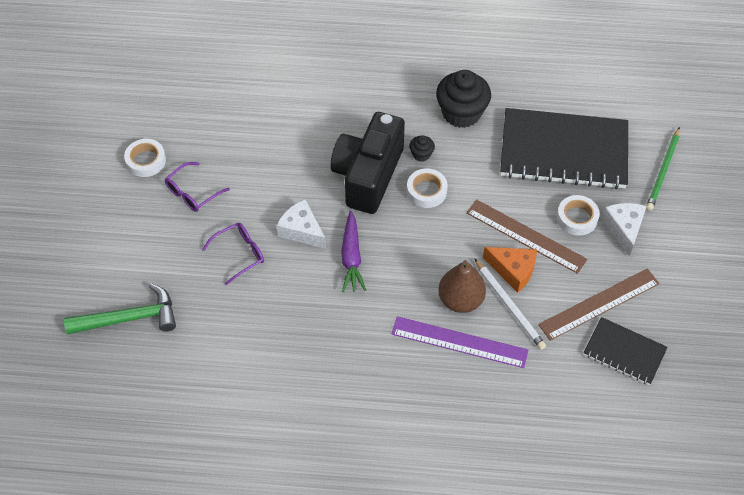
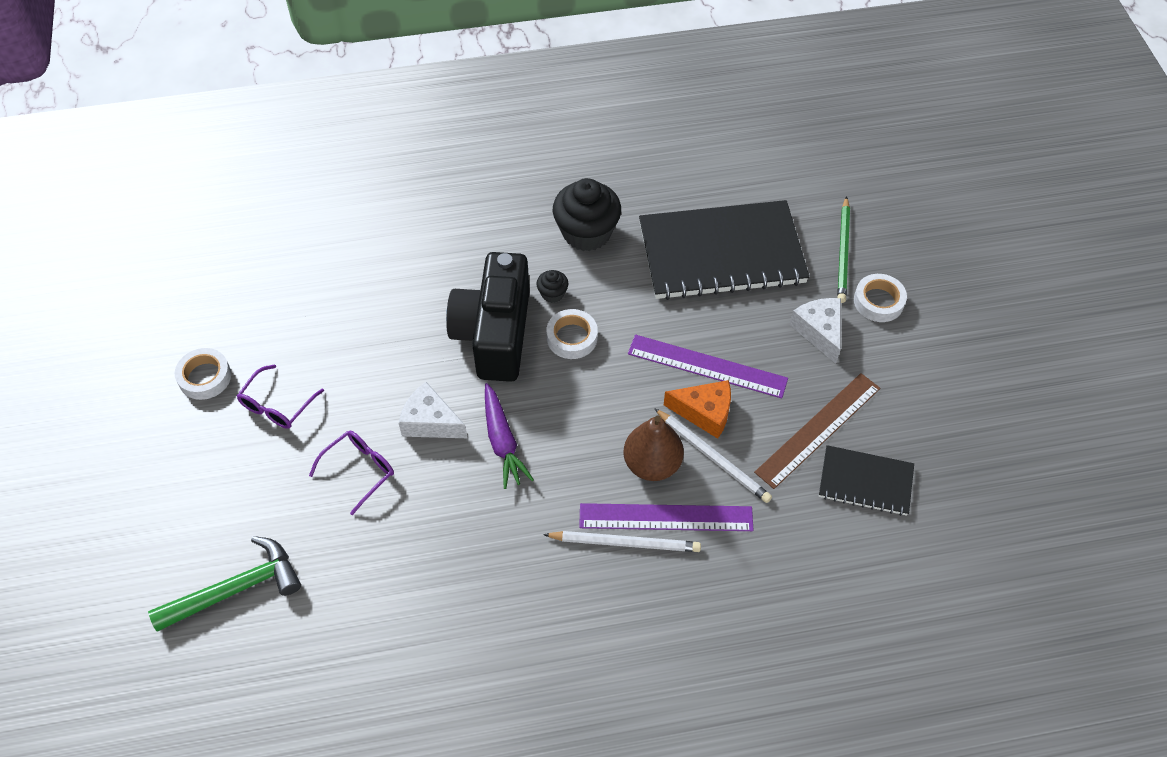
camera: 15 degrees left, 0 degrees up
brown ruler [466,199,587,274] -> purple ruler [628,335,788,399]
white tape [557,195,600,236] -> white tape moved to [854,274,907,322]
none -> white pencil [543,531,701,552]

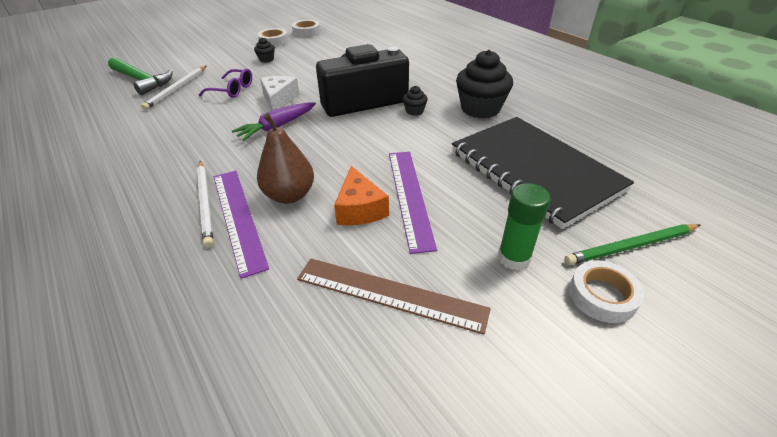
camera: 65 degrees right, 15 degrees down
purple glasses [237,364,324,429] -> black cupcake [254,38,275,63]
white tape [546,309,598,359] -> white tape moved to [292,20,321,37]
white pencil [654,408,772,503] -> white pencil moved to [141,66,206,110]
white cheese [790,298,841,364] -> green glue stick [498,183,551,270]
black notebook [819,445,914,516] -> none

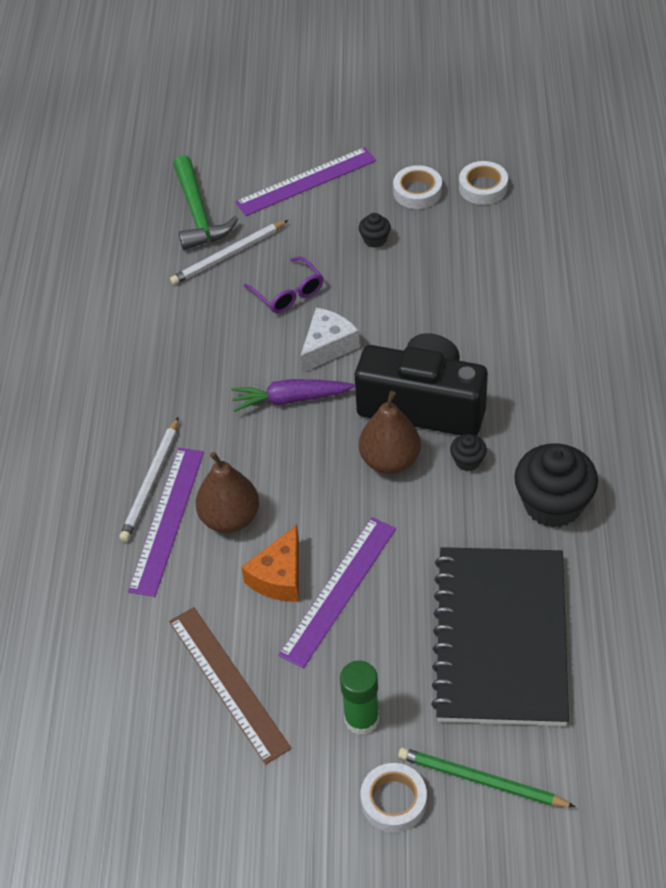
camera: 40 degrees right, 10 degrees up
none -> purple ruler [235,147,376,216]
none -> brown pear [359,391,421,474]

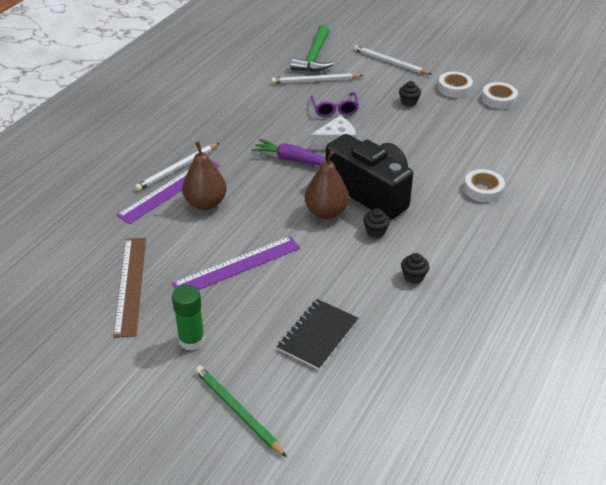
camera: 25 degrees right, 10 degrees down
purple ruler [235,147,376,216] -> white pencil [354,45,432,75]
orange cheese [241,525,299,602] -> none
white tape [361,763,427,833] -> white tape moved to [464,169,505,202]
black notebook [431,547,569,726] -> black notebook [277,299,358,370], size x0.51
black cupcake [514,443,598,528] -> black cupcake [401,253,429,284], size x0.46

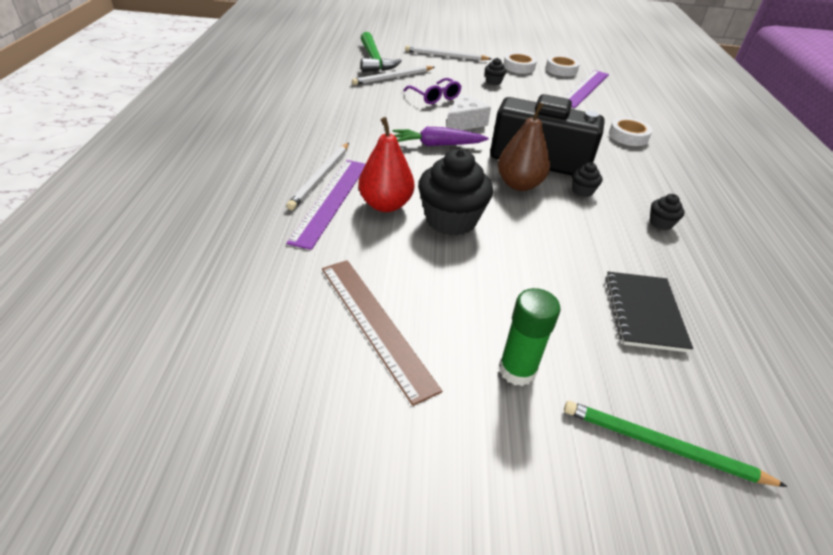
camera: 30 degrees left, 0 degrees up
purple ruler [172,236,300,290] -> purple ruler moved to [564,70,609,108]
brown pear [182,141,227,210] -> red pear [358,117,414,212]
none -> black cupcake [418,149,493,236]

